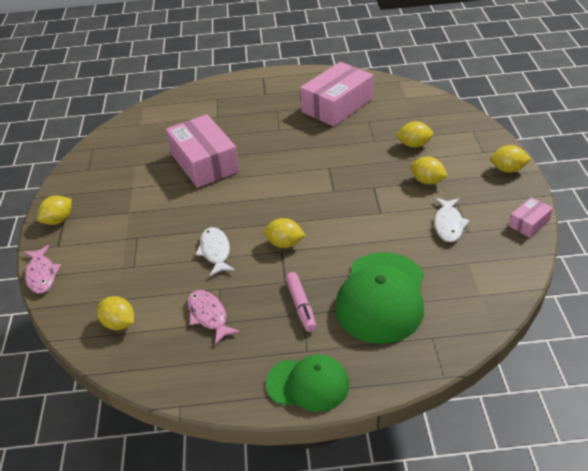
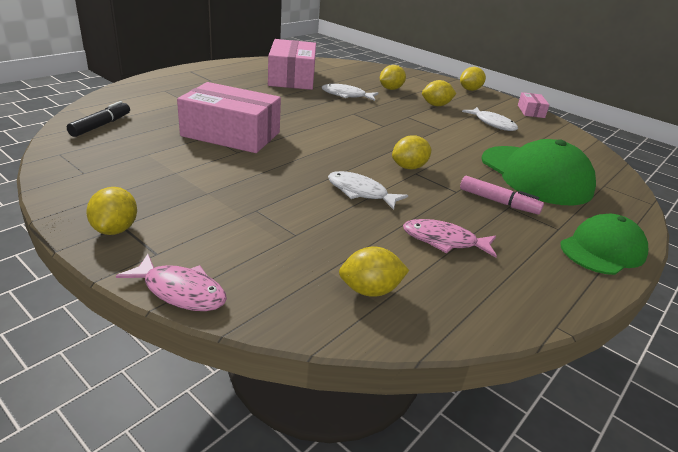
camera: 50 degrees left, 10 degrees down
none -> black marker [67,101,130,137]
none -> white fish [322,84,378,101]

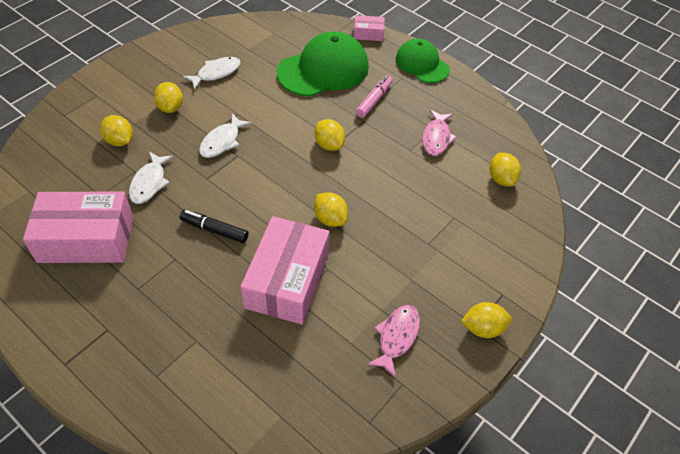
camera: 90 degrees left, 20 degrees up
black marker [67,101,130,137] -> black marker moved to [180,210,249,243]
pink fish [116,254,227,311] -> pink fish moved to [367,305,420,378]
white fish [328,171,408,210] -> white fish moved to [199,113,252,158]
yellow lemon [460,67,486,91] -> yellow lemon moved to [314,192,348,227]
pink box [518,92,549,118] -> pink box moved to [354,15,385,41]

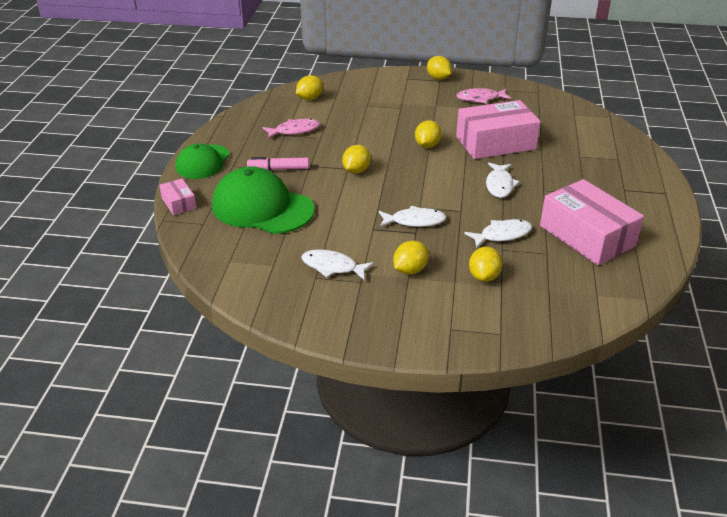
camera: 120 degrees left, 15 degrees down
black marker [180,210,249,243] -> white fish [486,163,520,198]

